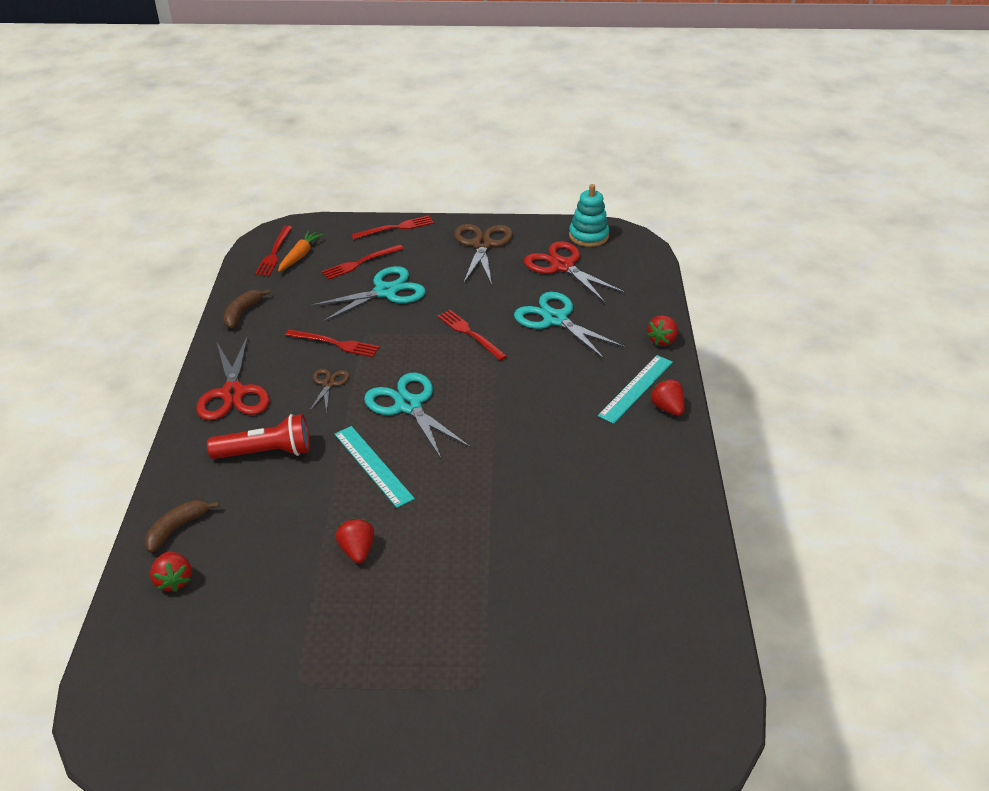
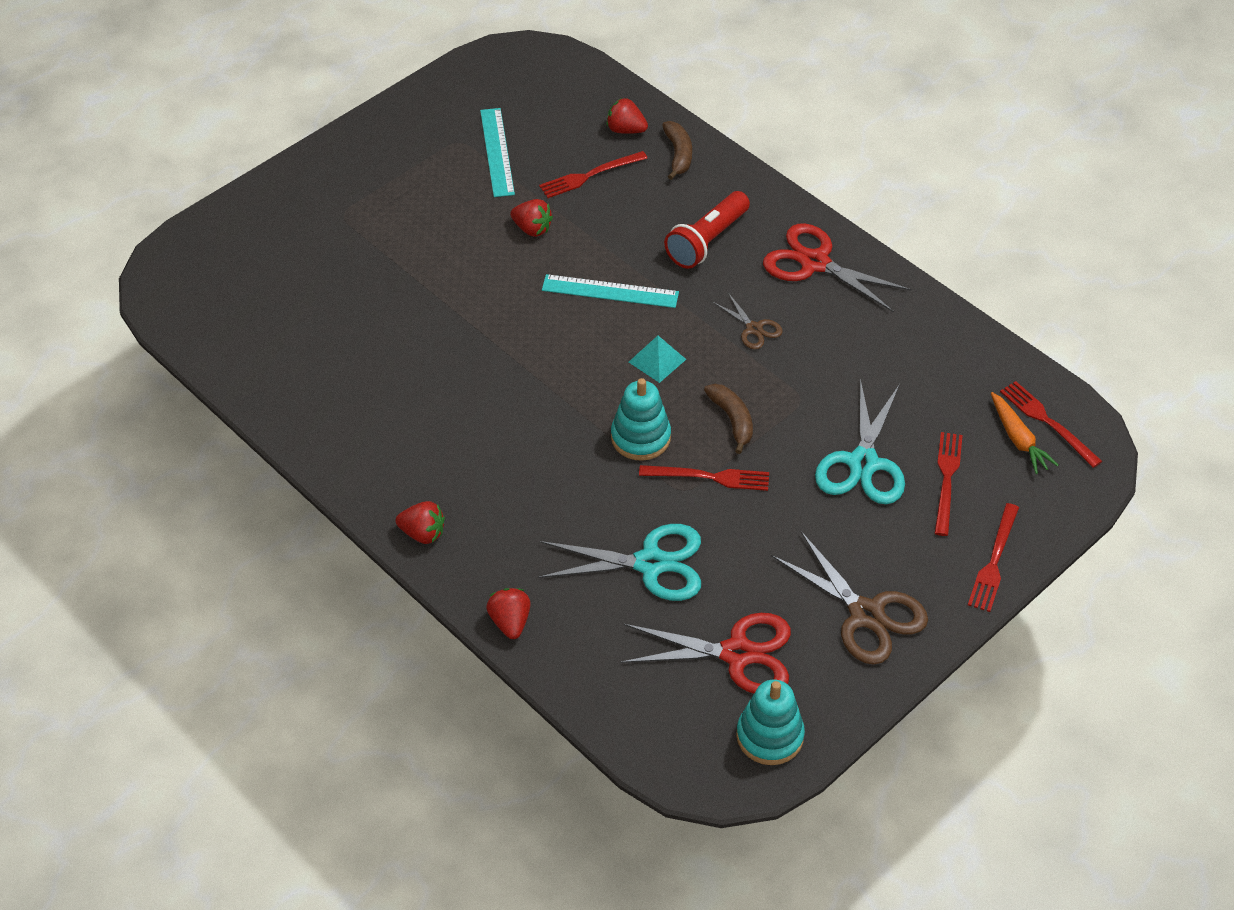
camera: 135 degrees right, 10 degrees up
brown banana [223,289,270,328] -> brown banana moved to [704,384,753,454]
red fork [285,329,379,357] -> red fork moved to [539,151,647,198]
turquoise scissors [364,372,471,460] -> turquoise pyramid [629,336,686,383]
turquoise ruler [598,355,673,424] -> turquoise ruler moved to [480,108,515,197]
none -> turquoise stacking toy [611,378,671,461]

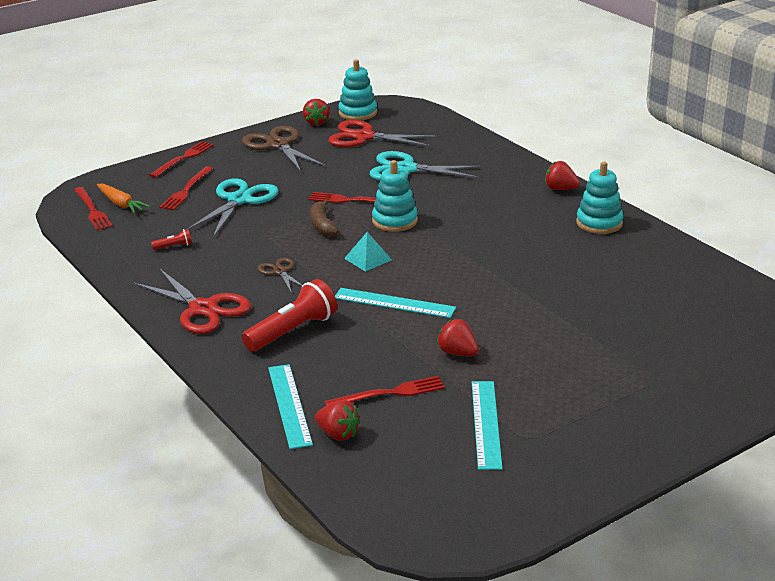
camera: 170 degrees left, 20 degrees down
red strawberry [486,588,531,639] -> red strawberry moved to [303,99,330,126]
brown banana [662,121,692,180] -> turquoise ruler [268,364,313,449]
orange carrot [991,392,1058,474] -> orange carrot turned 150 degrees clockwise [97,184,150,213]
none -> red flashlight [151,229,192,250]
none -> turquoise stacking toy [576,162,624,234]

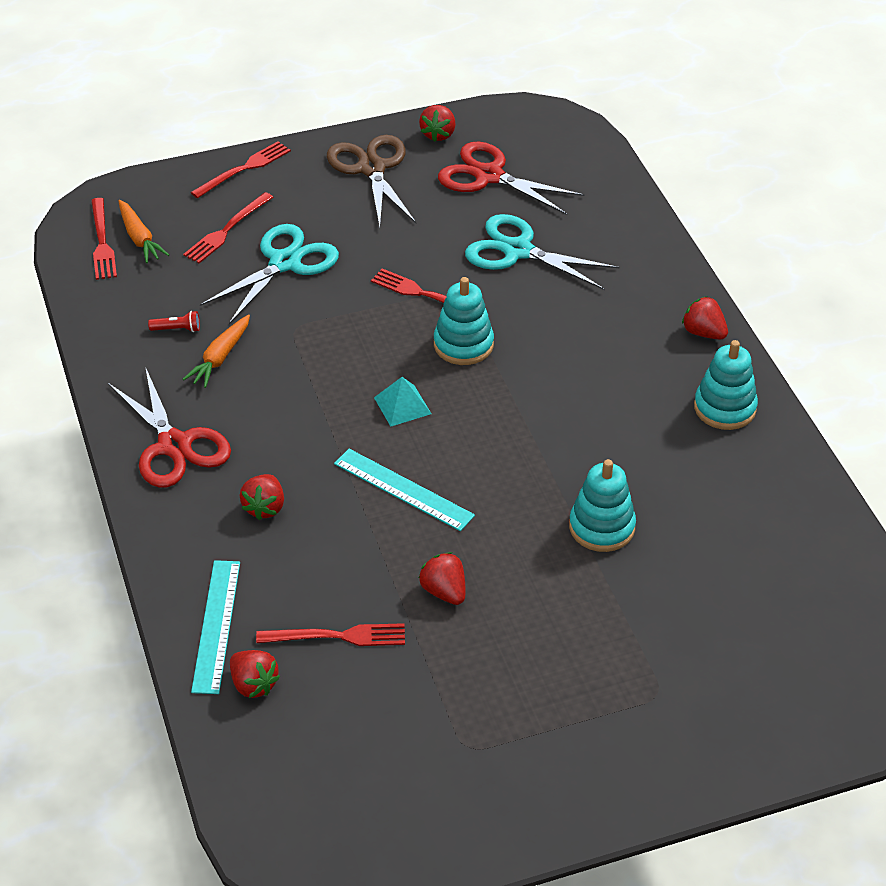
camera: 15 degrees right, 15 degrees up
red flashlight [242,279,337,352] -> red strawberry [240,474,284,520]
brown scissors [258,258,303,292] -> none
brown banana [310,199,339,237] -> none
turquoise stacking toy [338,59,377,121] -> turquoise stacking toy moved to [569,459,636,552]
turquoise ruler [472,381,502,470] -> none
none -> orange carrot [183,314,250,388]

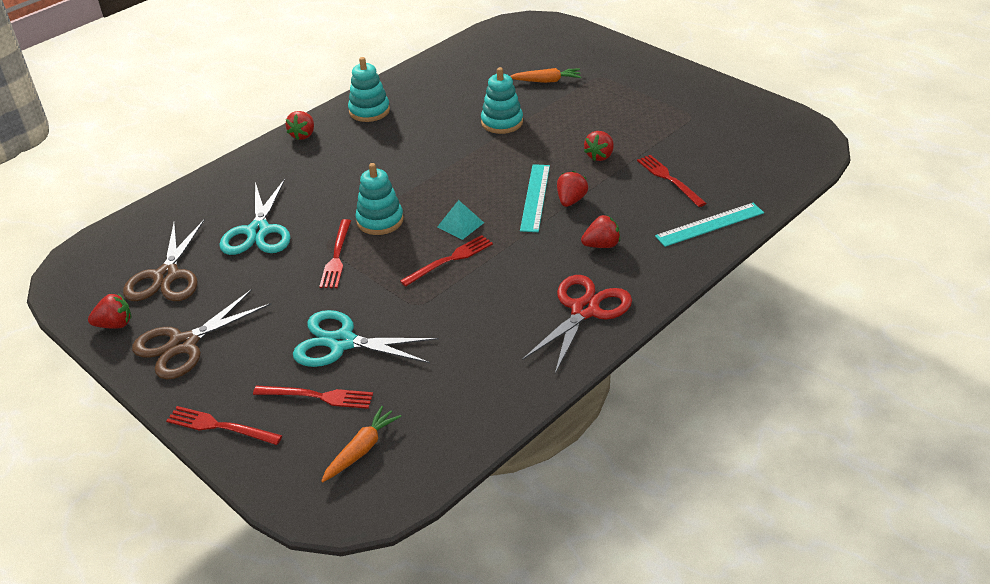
camera: 115 degrees left, 5 degrees down
red fork [91,198,117,280] -> red fork moved to [400,235,493,287]
red flashlight [148,311,200,332] -> none
orange carrot [183,314,250,388] -> orange carrot moved to [510,68,581,83]
red strawberry [230,650,280,698] -> red strawberry moved to [557,171,588,207]
red scissors [438,142,584,215] -> brown scissors [123,219,205,301]

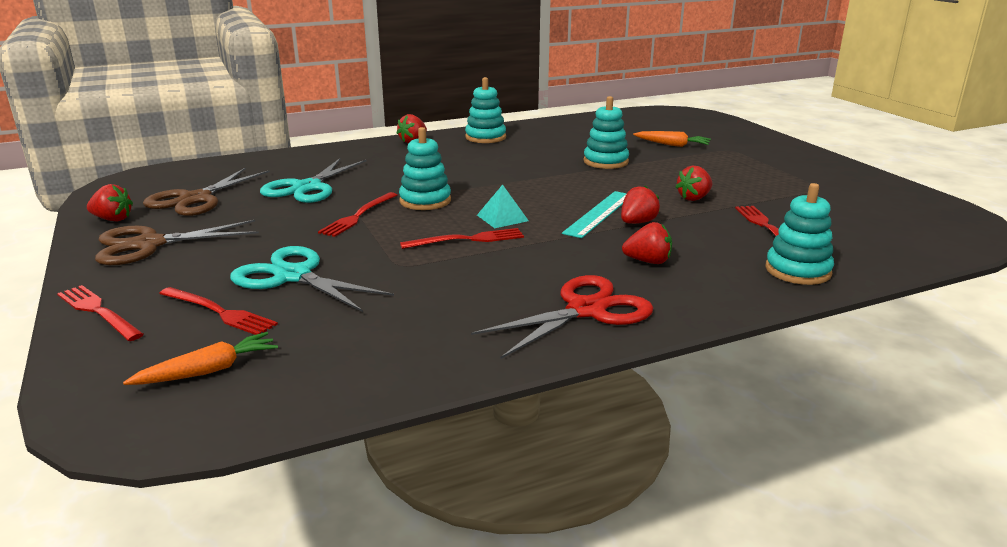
camera: 20 degrees right, 15 degrees down
turquoise ruler [655,203,764,247] -> turquoise stacking toy [765,183,834,285]

